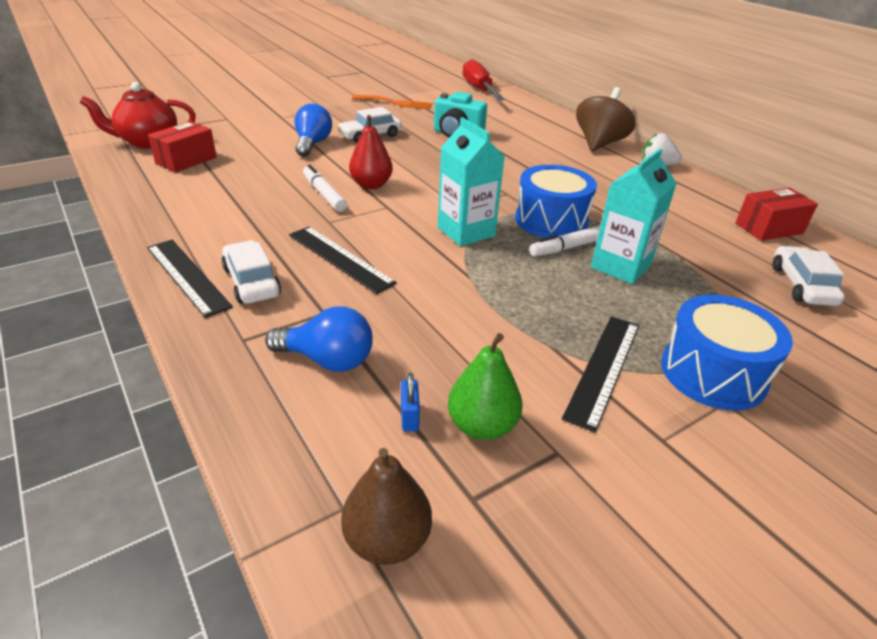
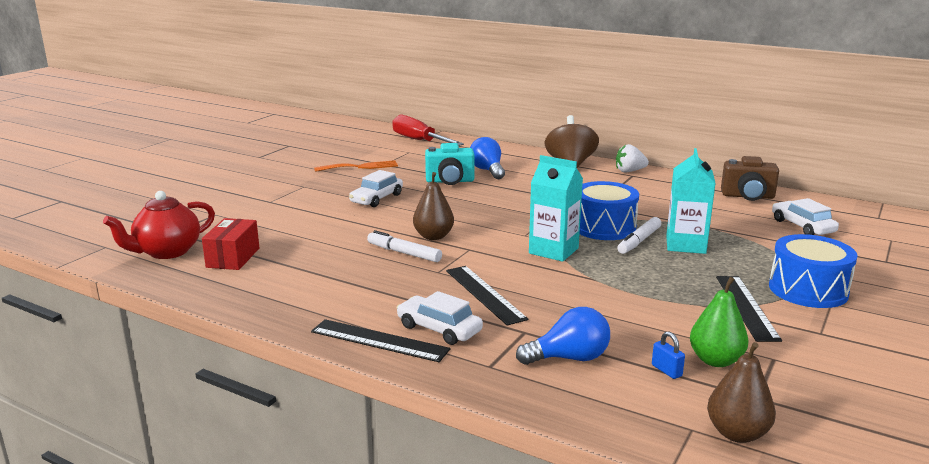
camera: 25 degrees left, 15 degrees down
black ruler [289,227,397,294] -> black ruler turned 45 degrees clockwise [446,266,528,326]
blue light bulb [295,104,332,157] -> blue light bulb moved to [470,137,505,179]
red pear [349,115,393,189] -> brown pear [413,172,454,240]
red box [736,188,818,241] -> brown camera [721,156,779,201]

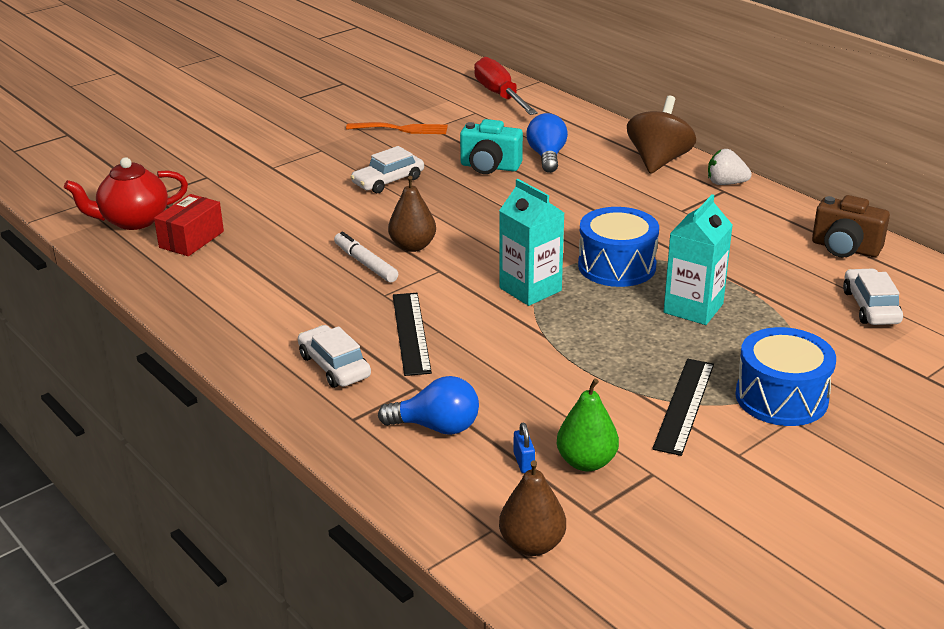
camera: 20 degrees right, 10 degrees up
black ruler [311,319,451,362] -> none
white marker [617,217,661,254] -> none

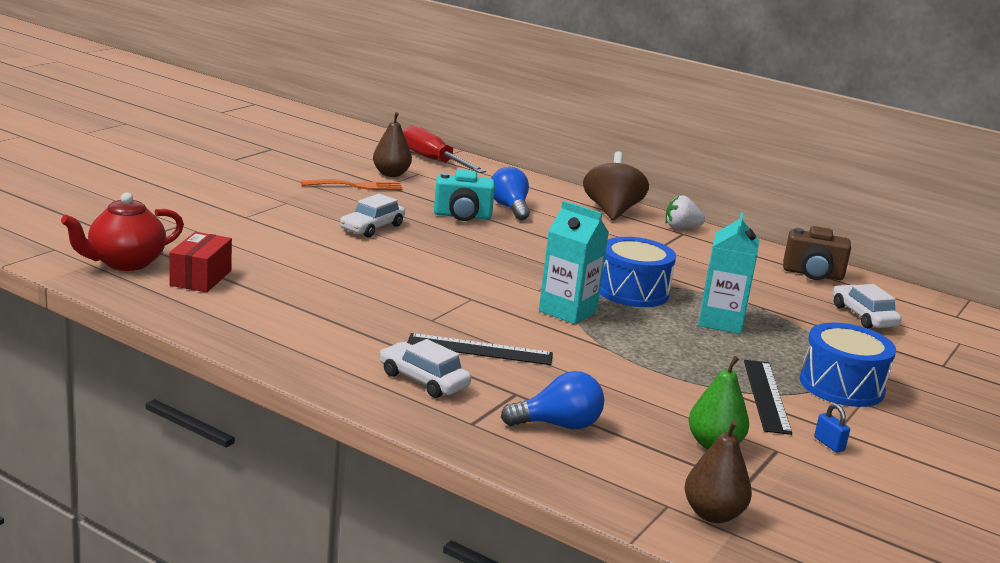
camera: 20 degrees left, 10 degrees down
white marker [334,231,398,283] -> none
brown pear [388,176,436,252] -> brown pear moved to [373,112,412,177]
black ruler [393,293,432,376] -> black ruler turned 60 degrees counterclockwise [407,333,553,365]
blue padlock [514,423,535,473] -> blue padlock moved to [814,404,850,453]

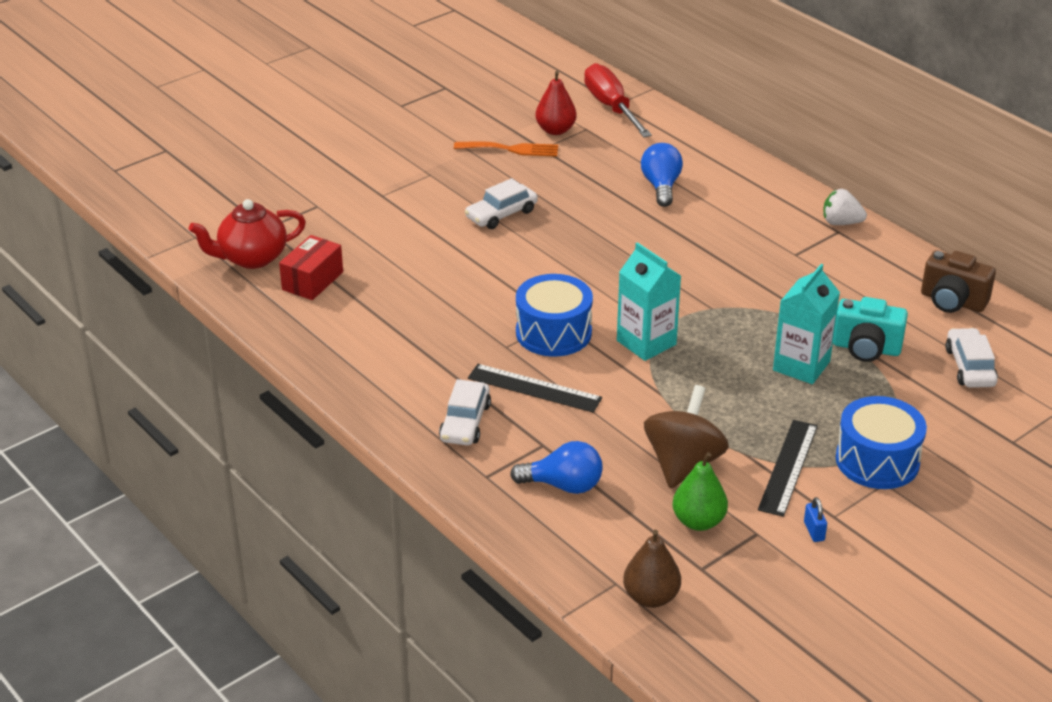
camera: 20 degrees right, 15 degrees up
brown pear [373,112,412,177] -> red pear [535,71,577,135]
white car [380,339,471,398] -> white car turned 135 degrees counterclockwise [439,379,491,445]
turquoise camera [434,170,495,221] -> turquoise camera moved to [833,297,908,362]
brown spinning top [583,151,649,220] -> brown spinning top moved to [644,385,729,489]
blue drum [600,237,676,307] -> blue drum moved to [516,274,593,357]

